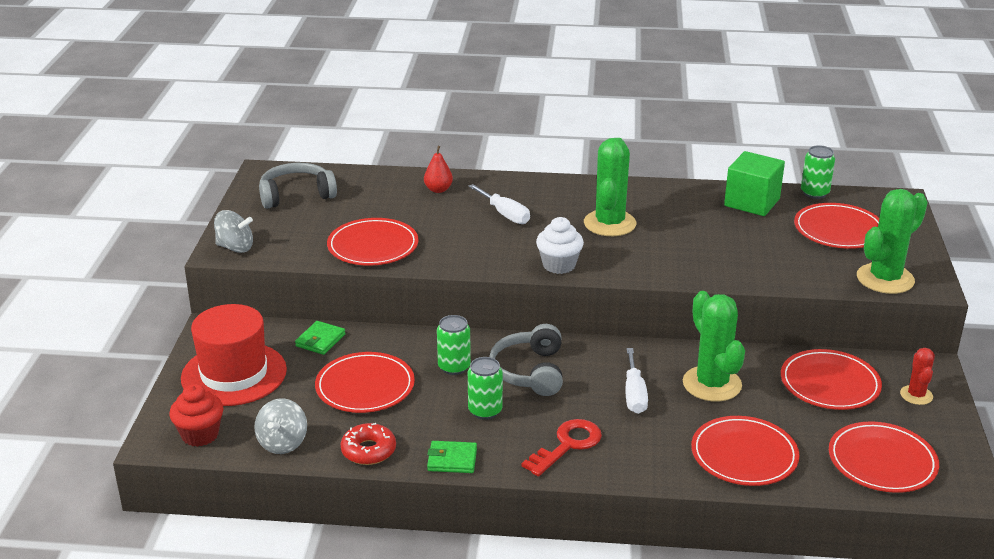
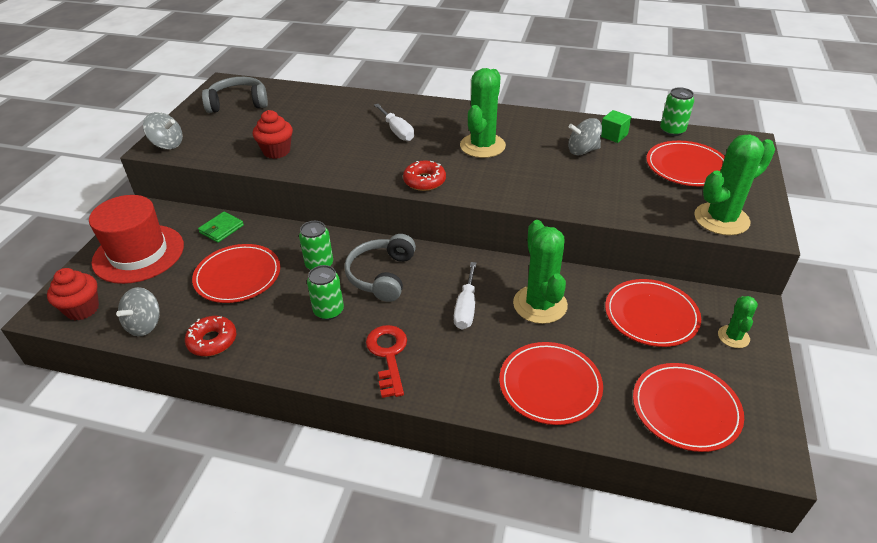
camera: 10 degrees right, 10 degrees up
red plate [327,218,419,266] -> red cupcake [253,110,293,159]
red pear [424,146,453,193] -> none
green wallet [427,441,477,473] -> none
red key [522,419,602,477] -> red key turned 60 degrees counterclockwise [366,325,407,398]
white cupcake [536,217,584,274] -> red donut [403,160,446,191]
green cube [724,151,785,216] -> green cube [601,110,631,143], size x0.55
red cactus [900,348,935,405] -> green cactus [718,296,758,348]
none -> grey spinning top [568,118,602,155]

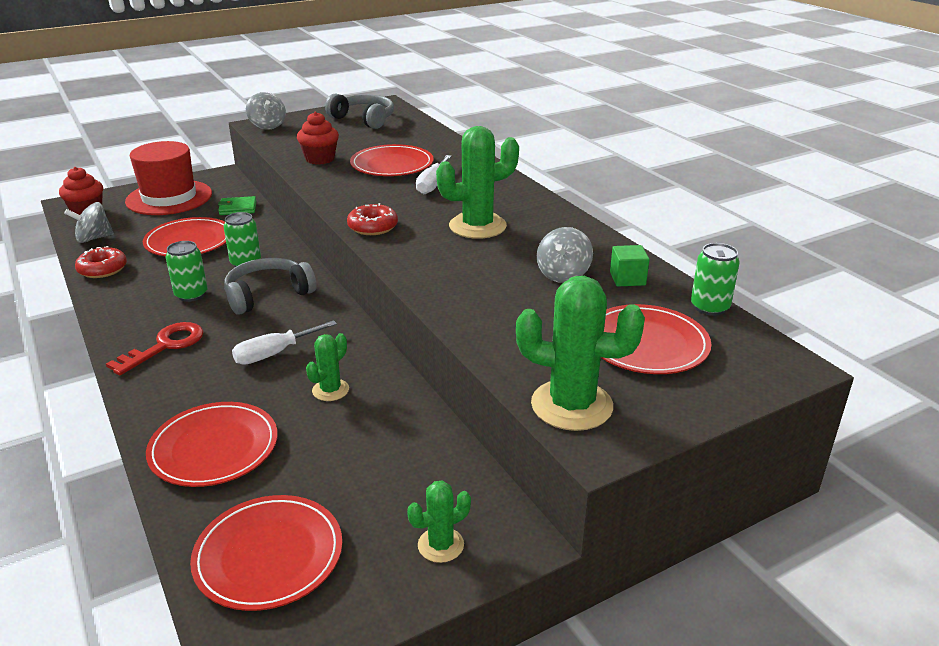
camera: 45 degrees right, 10 degrees down
green cactus [513,220,568,324] -> green cactus [306,333,349,401], size x0.54
grey spinning top [568,118,602,155] -> grey spinning top turned 105 degrees counterclockwise [537,227,593,283]
red plate [605,279,701,347] -> red plate moved to [350,144,434,176]

